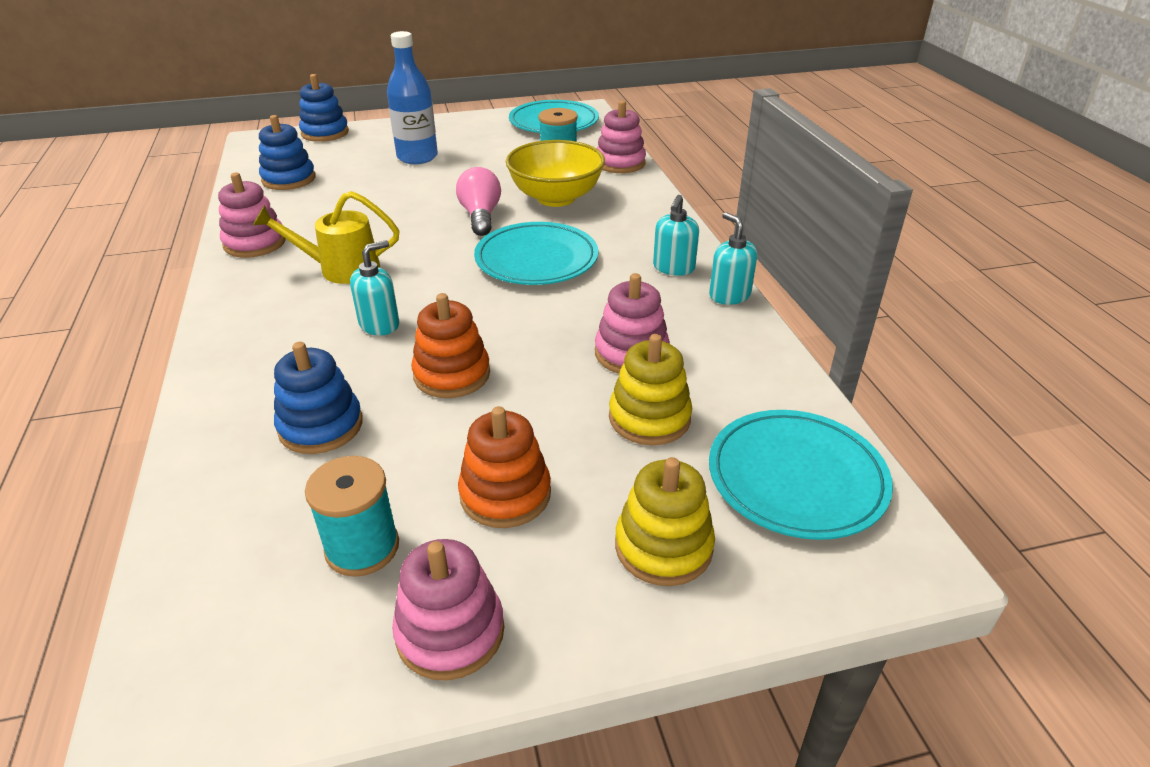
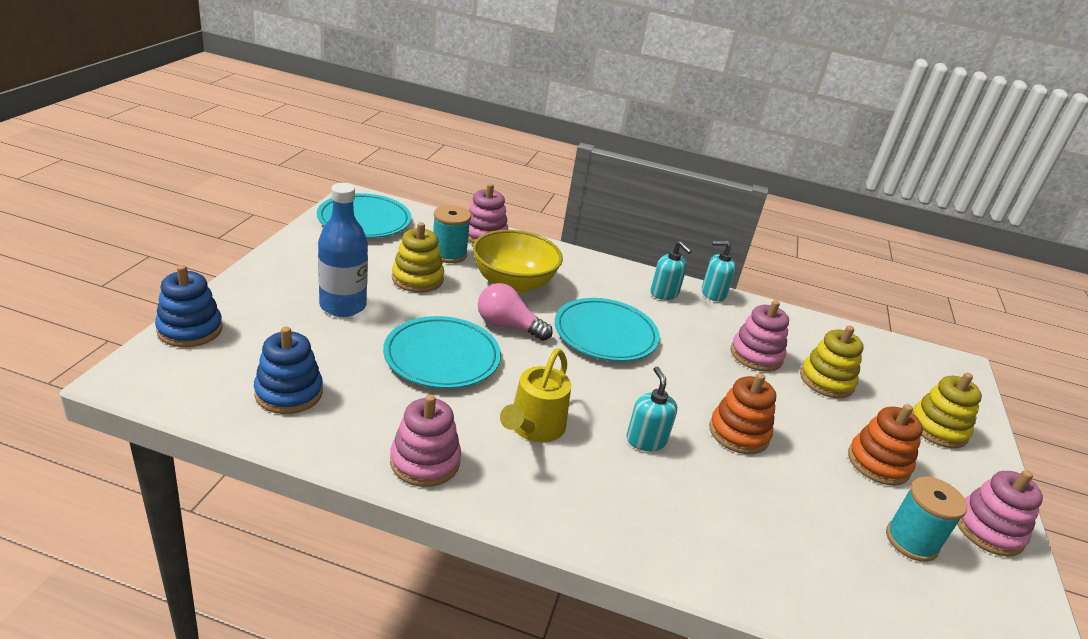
camera: 65 degrees left, 5 degrees down
blue stacking toy [274,342,363,454] -> none
turquoise plate [709,410,893,540] -> turquoise plate moved to [383,316,501,389]
none -> yellow stacking toy [392,222,444,293]

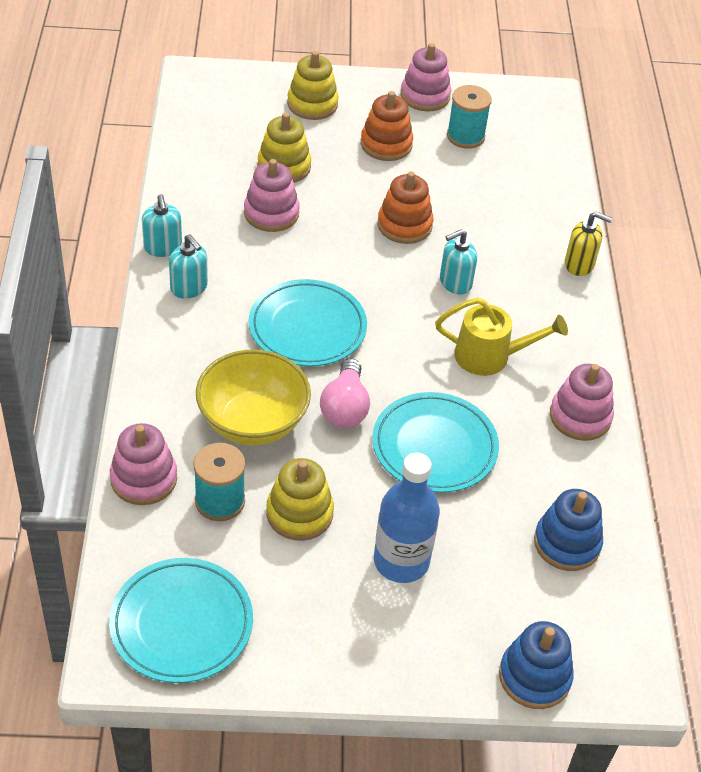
camera: 105 degrees left, 15 degrees up
turquoise soap dispenser [650,241,692,300] -> turquoise soap dispenser turned 105 degrees clockwise [169,234,208,299]
none -> yellow soap dispenser [565,211,613,276]

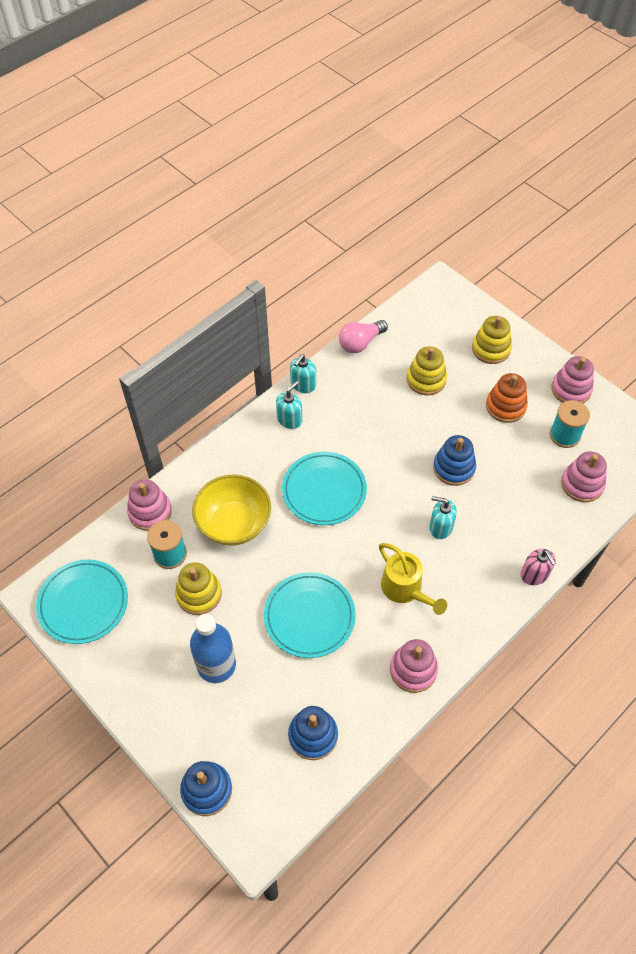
camera: 50 degrees right, 10 degrees up
turquoise soap dispenser [169,234,208,299] -> turquoise soap dispenser turned 150 degrees counterclockwise [276,381,302,429]
pink stacking toy [244,159,300,232] -> pink stacking toy moved to [561,451,607,502]
pink light bulb [320,358,370,428] -> pink light bulb moved to [339,320,388,353]
orange stacking toy [377,171,433,244] -> blue stacking toy [433,435,476,486]
yellow soap dispenser [565,211,613,276] -> pink soap dispenser [521,549,556,585]

